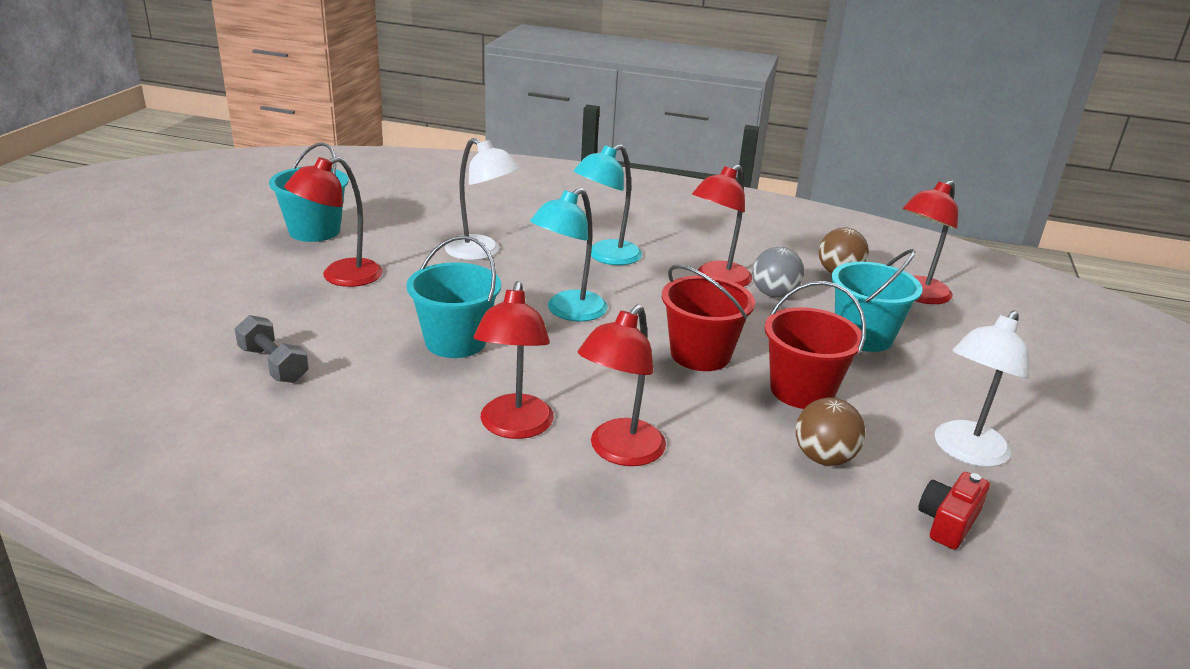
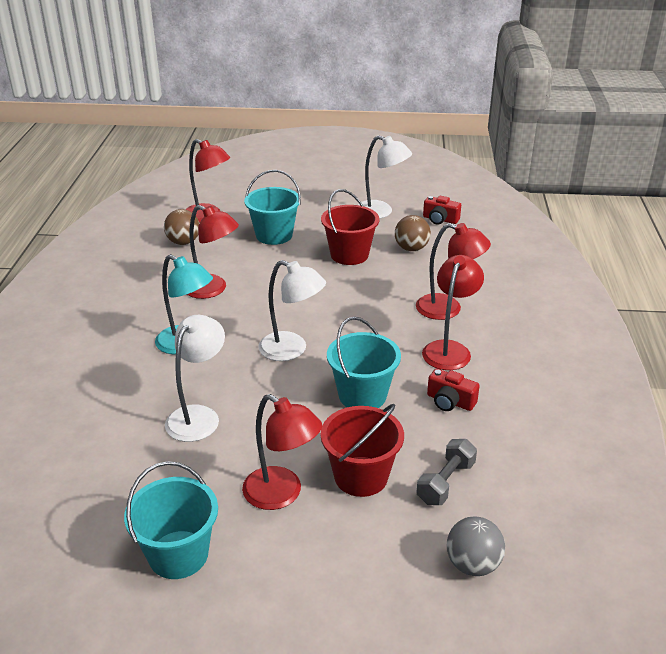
camera: 100 degrees left, 5 degrees up
red lamp [473,281,554,439] -> red lamp turned 60 degrees counterclockwise [422,255,484,370]
turquoise lamp [530,188,608,322] -> white lamp [258,260,326,361]
red bucket [662,264,755,371] -> red bucket moved to [320,404,404,497]
grey ball [752,247,804,298] -> grey ball moved to [447,516,505,576]
none -> red camera [427,369,480,411]

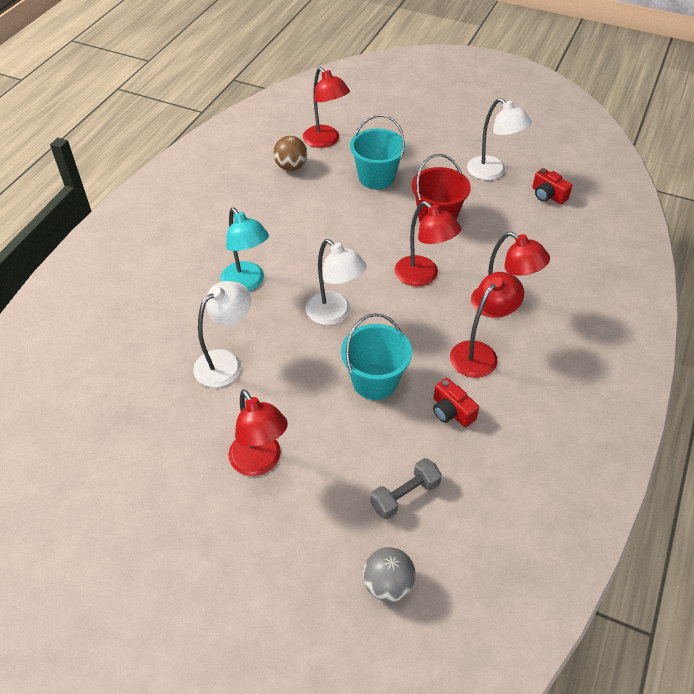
camera: 20 degrees right, 15 degrees up
turquoise bucket [124,461,218,579] -> none
red lamp [187,205,239,299] -> red lamp moved to [395,201,461,286]
red bucket [320,404,404,497] -> none
brown ball [395,215,431,251] -> none

